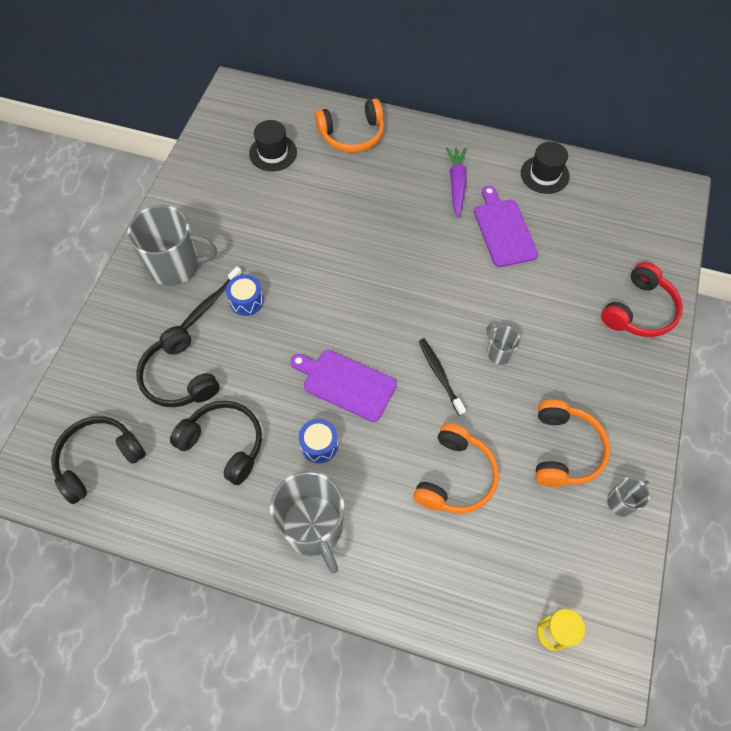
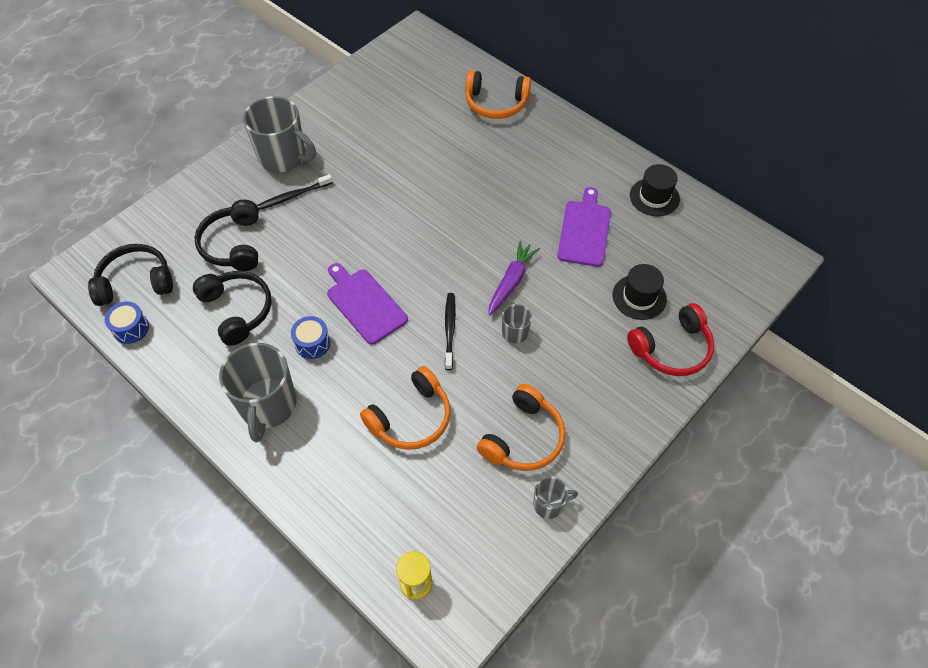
camera: 25 degrees right, 5 degrees down
blue drum [226,275,264,316] -> blue drum moved to [105,301,149,344]
black hat [249,120,297,171] -> black hat moved to [613,264,667,320]
purple carrot [446,147,467,217] -> purple carrot moved to [488,241,540,316]

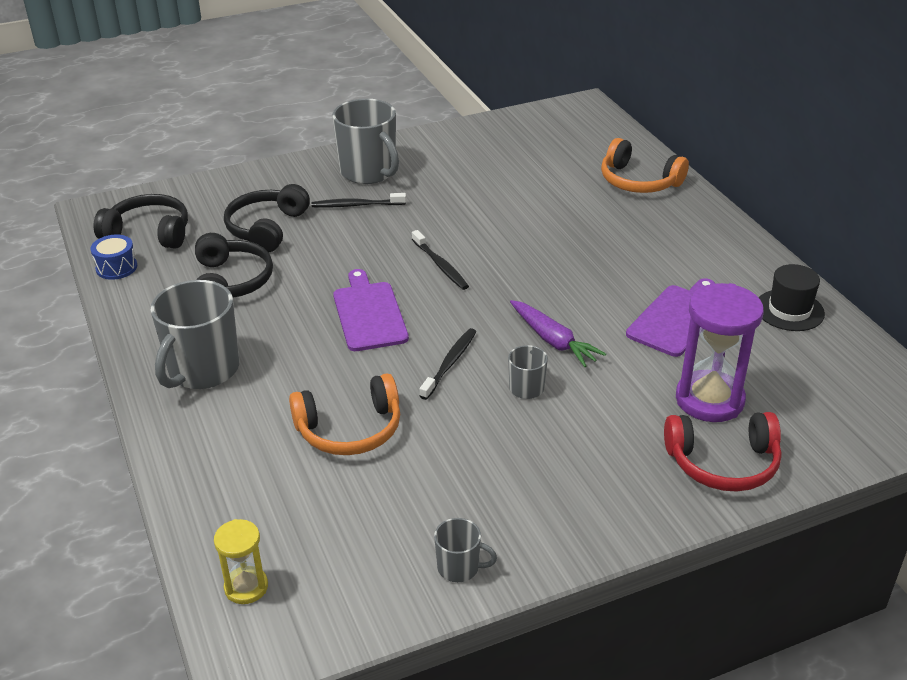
camera: 25 degrees right, 20 degrees down
blue drum [291,316,330,359] -> none
orange headphones [477,384,565,471] -> none
purple carrot [488,241,540,316] -> purple carrot turned 90 degrees clockwise [510,300,606,367]
black hat [613,264,667,320] -> purple hourglass [676,283,764,422]
none -> black toothbrush [412,230,469,290]

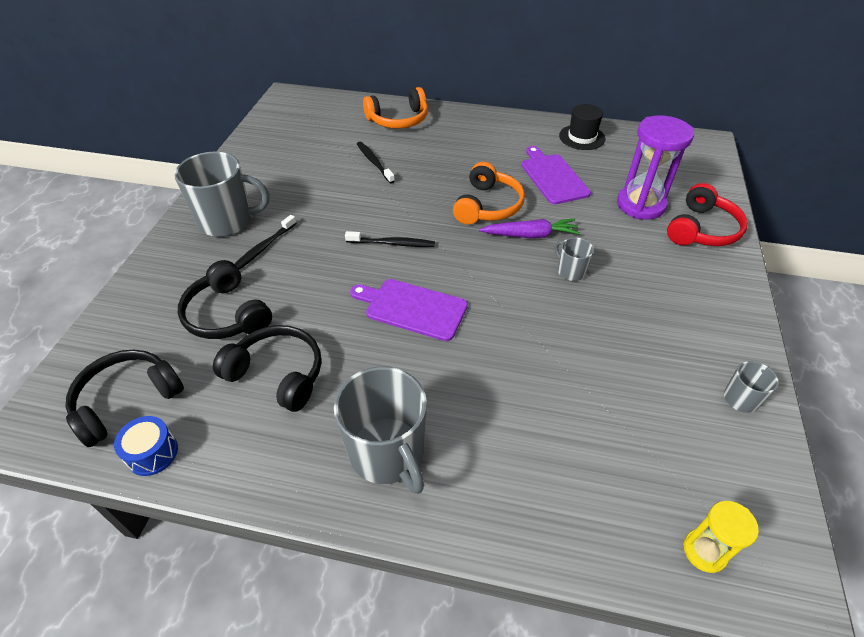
camera: 55 degrees left, 10 degrees up
orange headphones [289,373,400,455] -> orange headphones moved to [453,162,525,224]
black toothbrush [420,328,476,400] -> black toothbrush moved to [357,142,395,184]

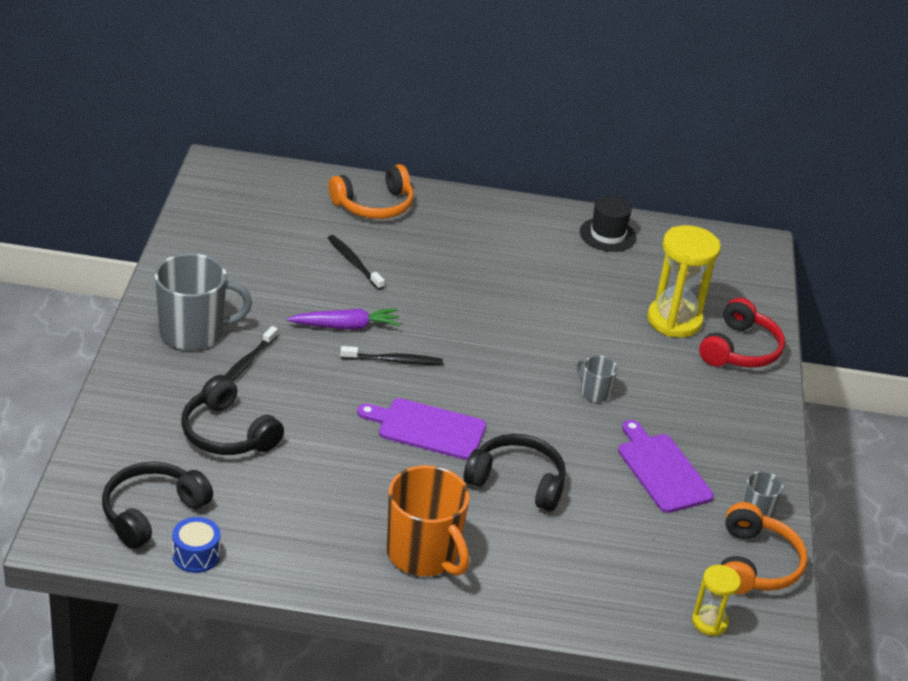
camera: 10 degrees left, 10 degrees down
black headphones [213,325,321,412] -> black headphones moved to [464,434,566,512]
grey mug [334,366,427,494] -> orange mug [387,465,470,576]
orange headphones [453,162,525,224] -> orange headphones moved to [720,502,808,594]
purple carrot [479,219,580,238] -> purple carrot moved to [287,308,401,330]
purple cutting board [522,146,591,204] -> purple cutting board moved to [618,420,714,513]
purple hourglass [617,115,694,220] -> yellow hourglass [647,225,721,338]

